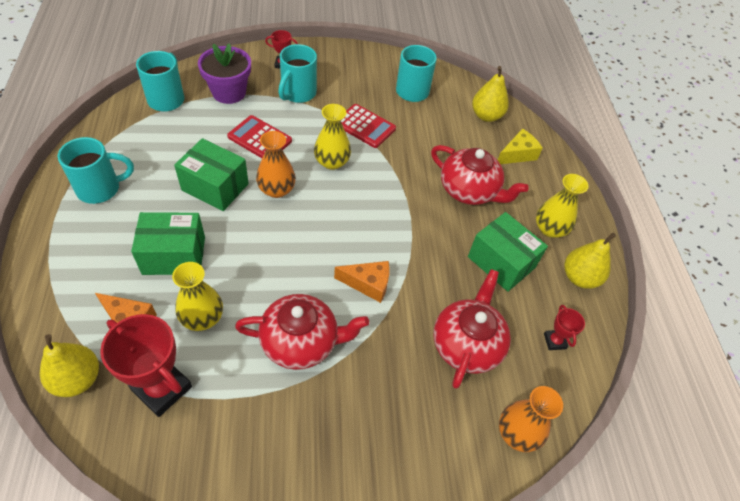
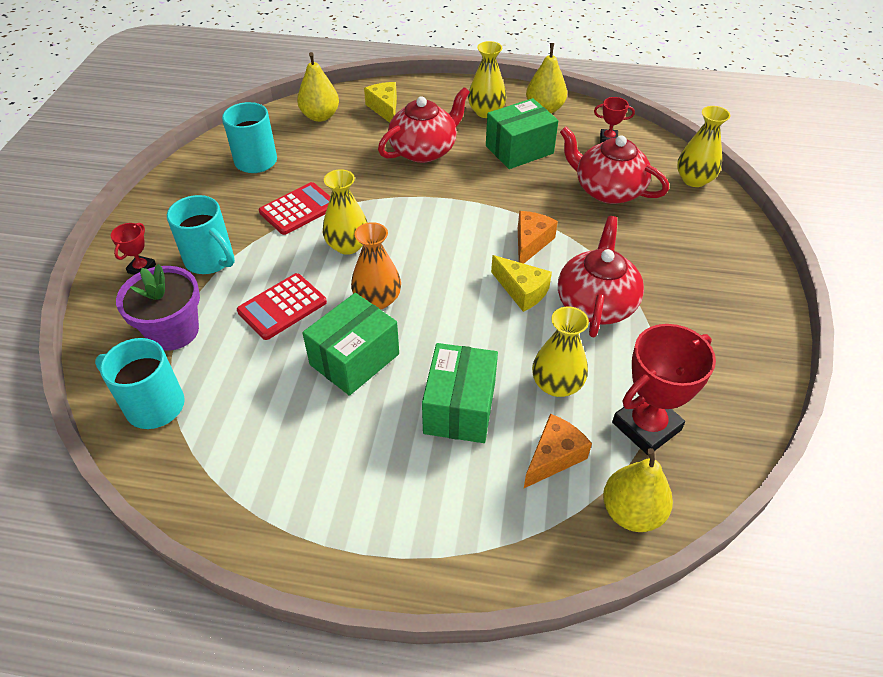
camera: 70 degrees left, 5 degrees down
turquoise mug [58,137,134,204] -> none
orange vase [499,386,563,452] -> yellow vase [677,106,731,187]
none -> yellow cheese [491,255,552,312]

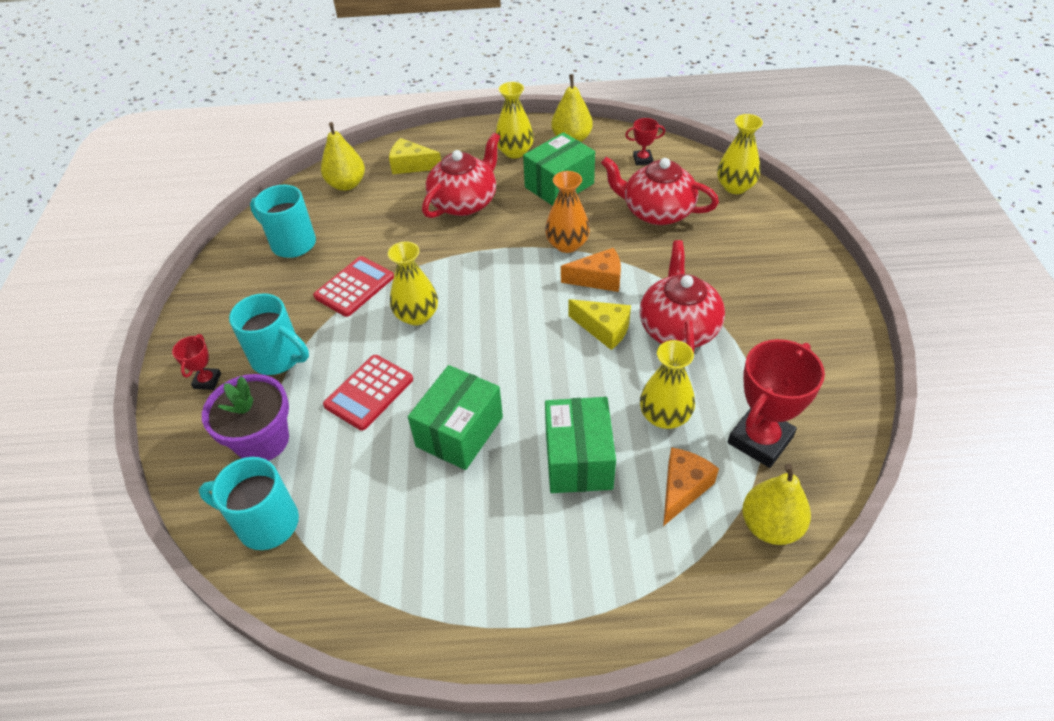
camera: 10 degrees left, 0 degrees up
orange vase [351,222,401,310] -> orange vase moved to [545,171,590,253]
yellow cheese [364,82,397,123] -> yellow cheese turned 45 degrees counterclockwise [389,138,441,174]
orange cheese [518,211,558,264] -> orange cheese turned 75 degrees clockwise [561,248,621,292]

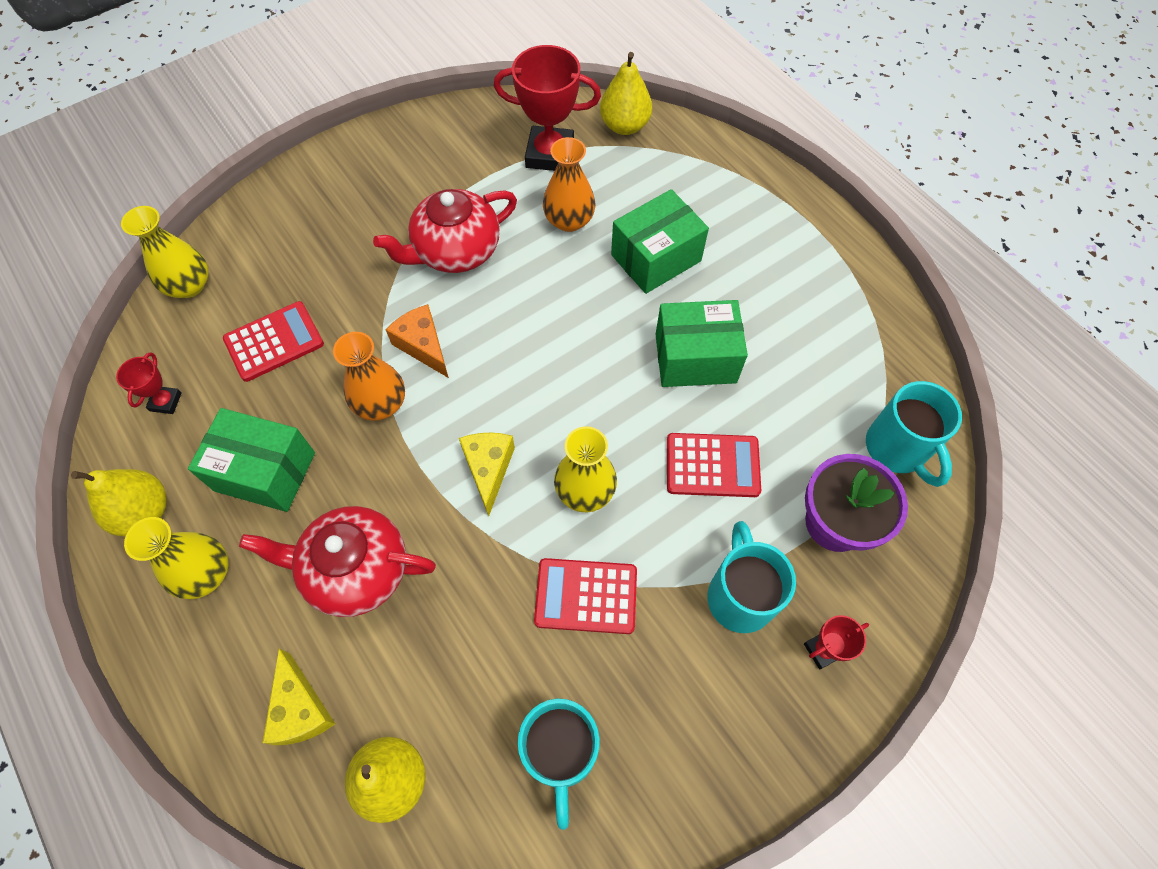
camera: 125 degrees left, 15 degrees up
yellow cheese [569,299,631,350] -> yellow cheese moved to [459,433,515,516]
red teapot [601,157,719,225] -> red calculator [223,301,324,382]
red trophy [625,118,665,166] -> red trophy turned 45 degrees clockwise [116,352,182,414]
yellow vase [640,340,695,429] -> orange vase [543,137,596,232]
orange cheese [663,447,719,526] -> none

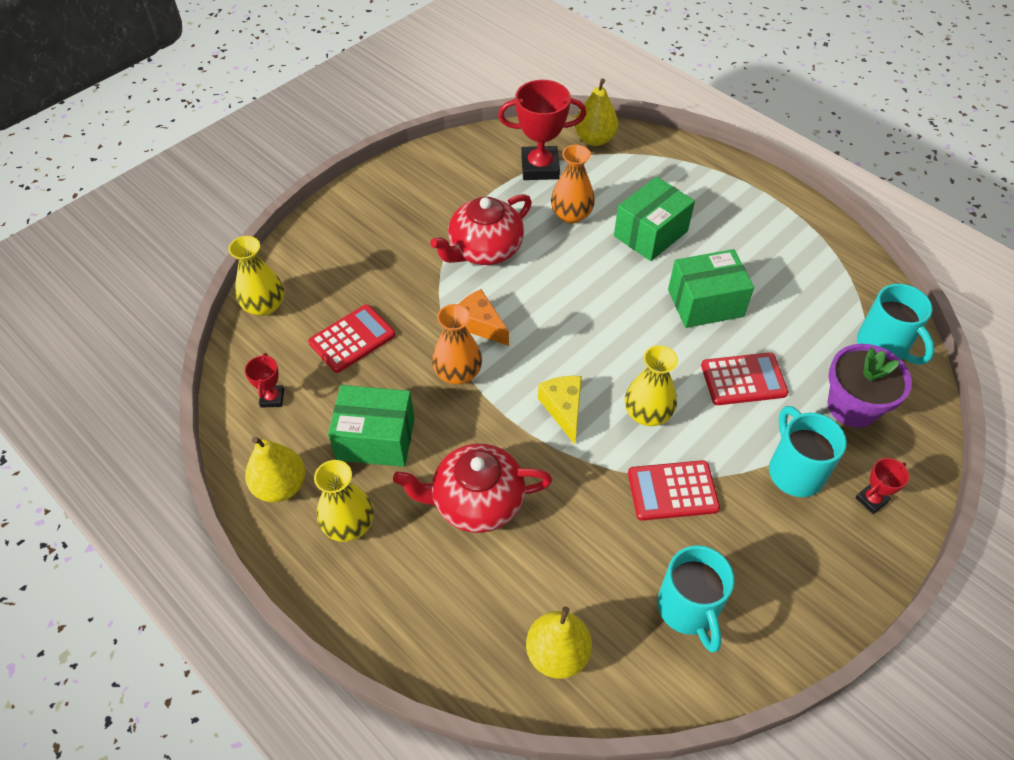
camera: 10 degrees left, 10 degrees down
yellow cheese [263,648,335,745] -> none

